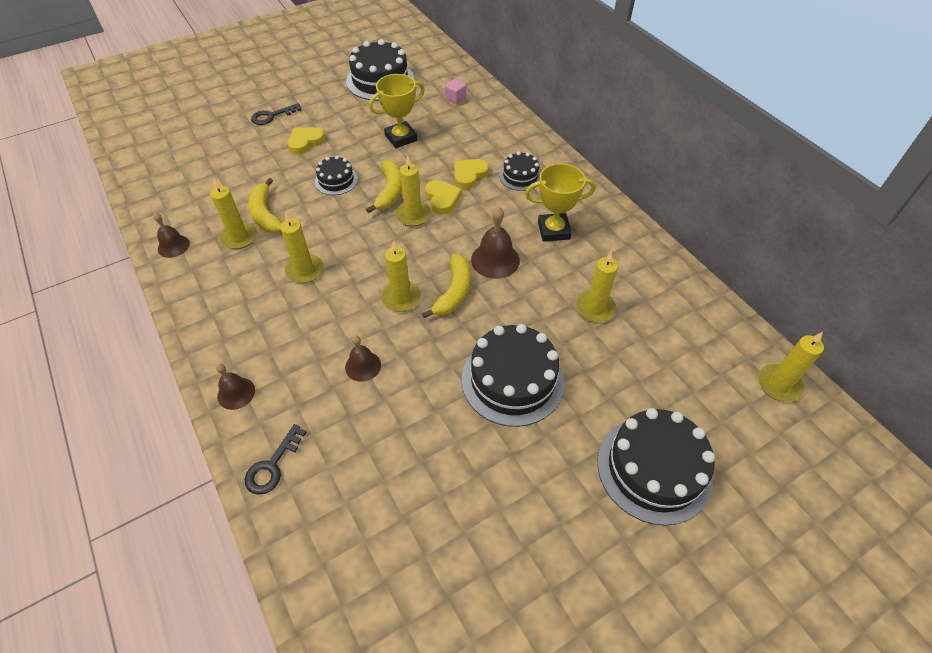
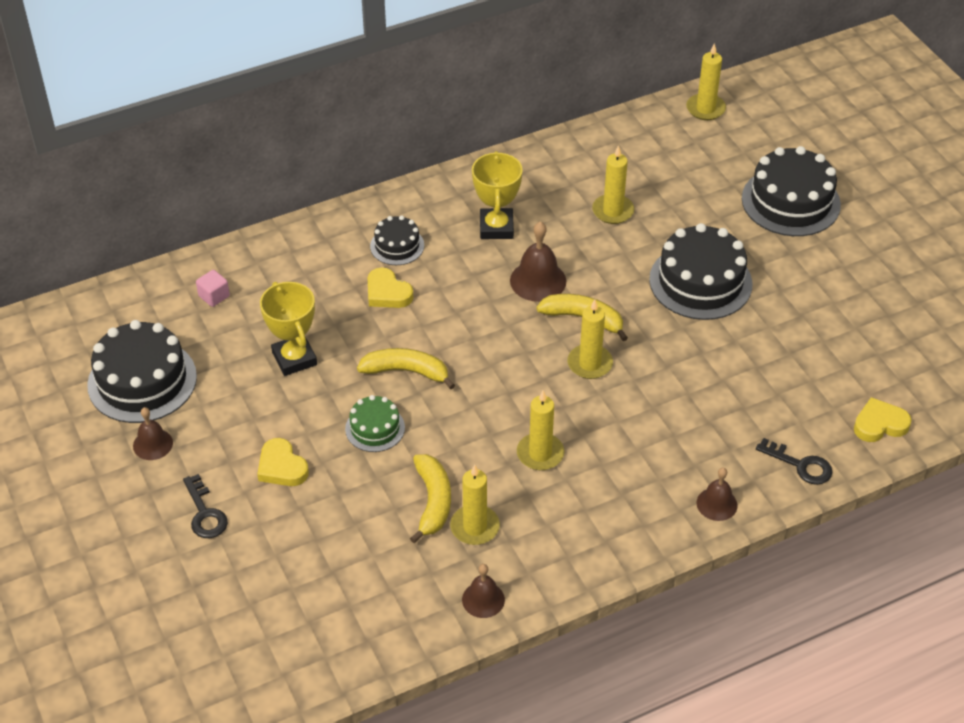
camera: 85 degrees left, 5 degrees down
yellow banana [248,178,282,233] -> yellow banana turned 75 degrees counterclockwise [410,454,451,543]
black cake [315,156,358,195] -> green cake [345,395,405,452]
brown bell [345,336,381,382] -> brown bell moved to [133,407,173,460]
yellow candle [395,156,431,227] -> none
yellow heart [425,180,462,215] -> yellow heart moved to [854,397,911,442]

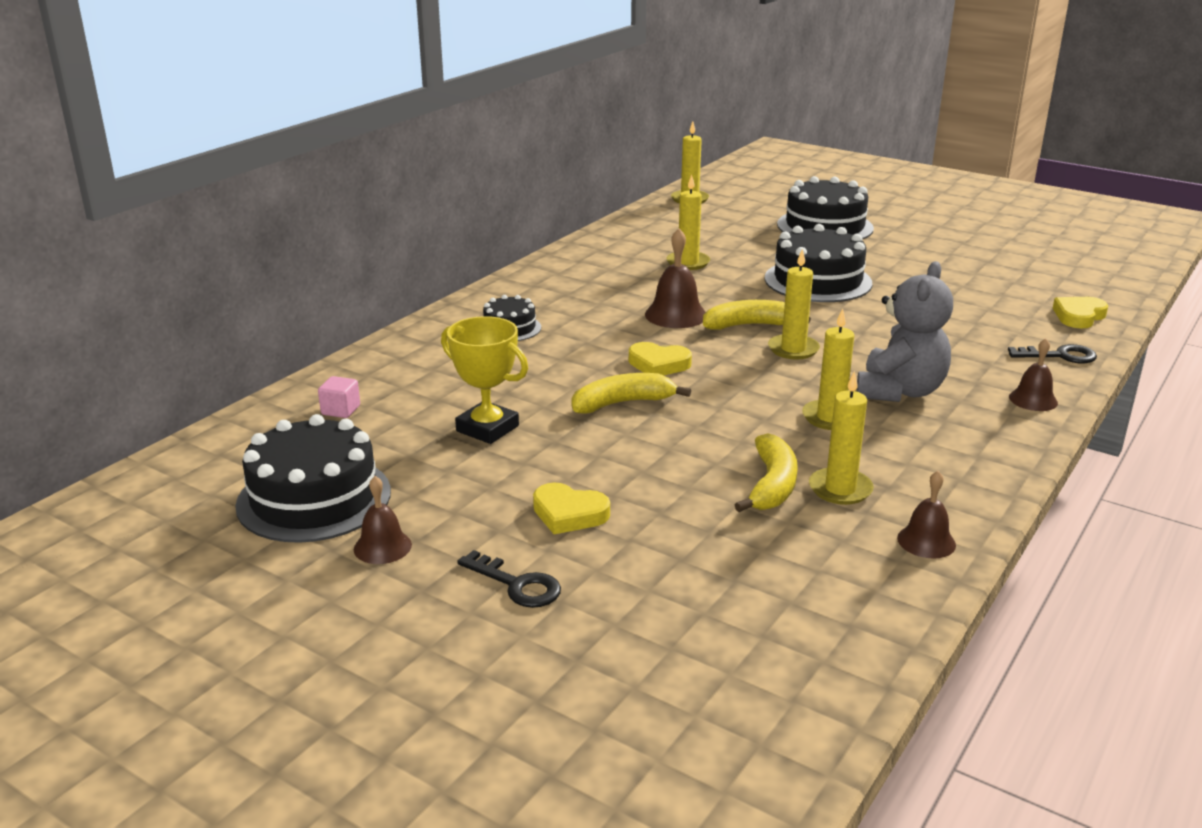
camera: 30 degrees left, 20 degrees down
green cake [345,395,405,452] -> none
yellow heart [368,268,413,308] -> yellow heart moved to [629,342,692,376]
yellow banana [410,454,451,543] -> yellow banana turned 45 degrees clockwise [735,433,798,512]
yellow trophy [472,151,523,239] -> none
none -> grey teddy bear [856,261,953,402]

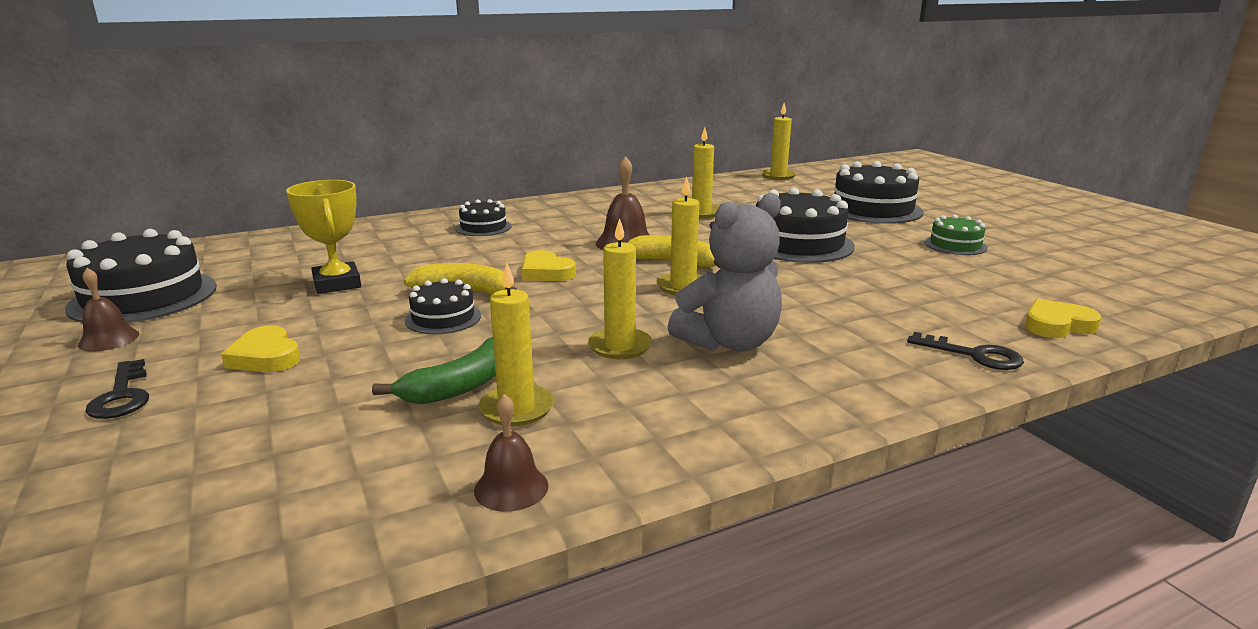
camera: 30 degrees right, 5 degrees down
pink cube [318,376,360,418] -> none
yellow banana [735,433,798,512] -> green banana [372,337,496,404]
brown bell [1009,338,1058,411] -> none
none -> black cake [405,278,481,334]
none -> green cake [924,215,988,255]

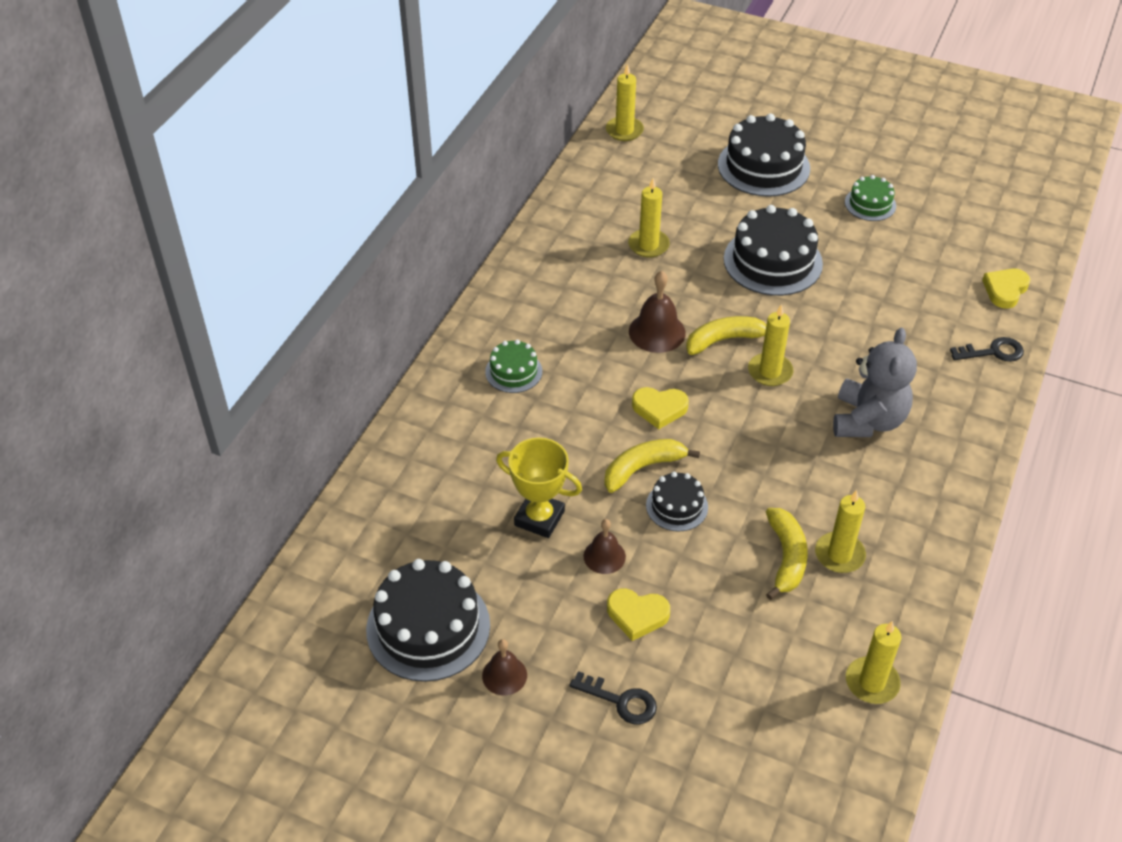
camera: 40 degrees left, 25 degrees up
green banana [372,337,496,404] -> yellow banana [766,508,808,600]
black cake [455,199,511,236] -> green cake [485,340,542,393]
brown bell [474,394,548,512] -> brown bell moved to [583,519,626,574]
yellow candle [588,218,652,359] -> yellow candle moved to [846,621,901,704]

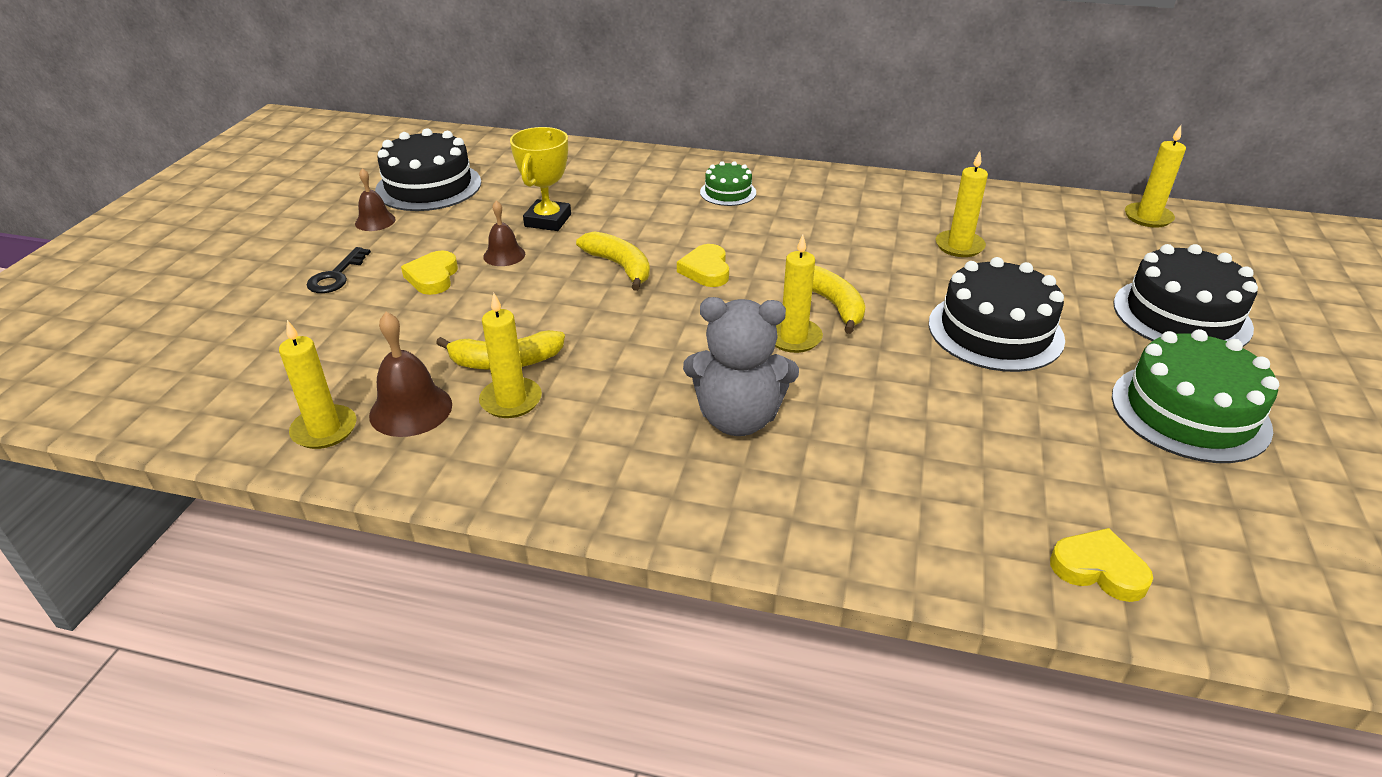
camera: 80 degrees right, 10 degrees down
brown bell [629,271,686,353] -> brown bell moved to [369,312,452,437]
black cake [646,472,708,532] -> none
green cake [845,175,896,221] -> green cake [1112,329,1279,463], size x1.86
black key [950,337,1024,362] -> none

